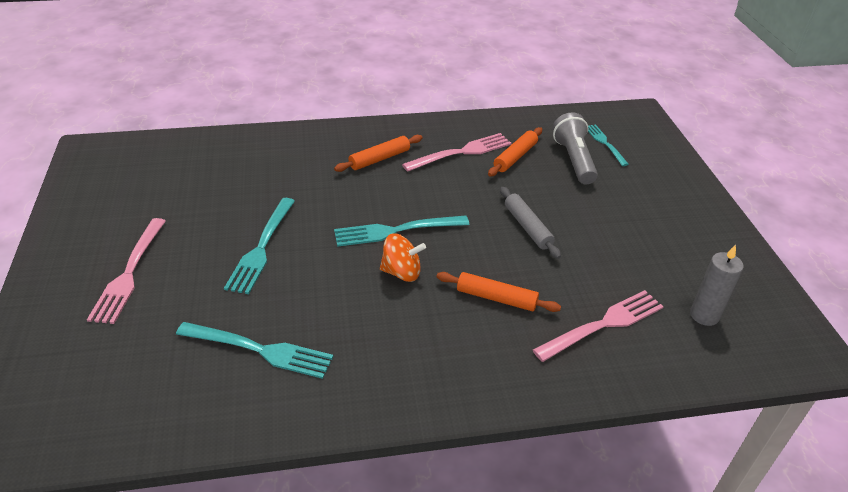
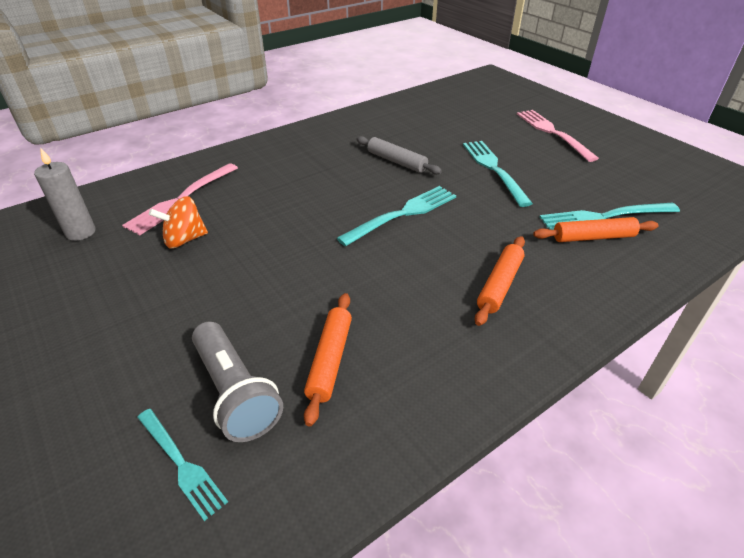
camera: 155 degrees right, 0 degrees up
turquoise fork [176,322,334,379] -> turquoise fork moved to [540,203,680,230]
orange spinning top [380,233,426,282] -> orange spinning top moved to [149,196,208,249]
pink fork [402,133,512,172] -> none
orange rolling pin [436,272,561,312] -> orange rolling pin moved to [533,217,659,242]
grey rolling pin [500,187,561,259] -> grey rolling pin moved to [356,136,442,175]

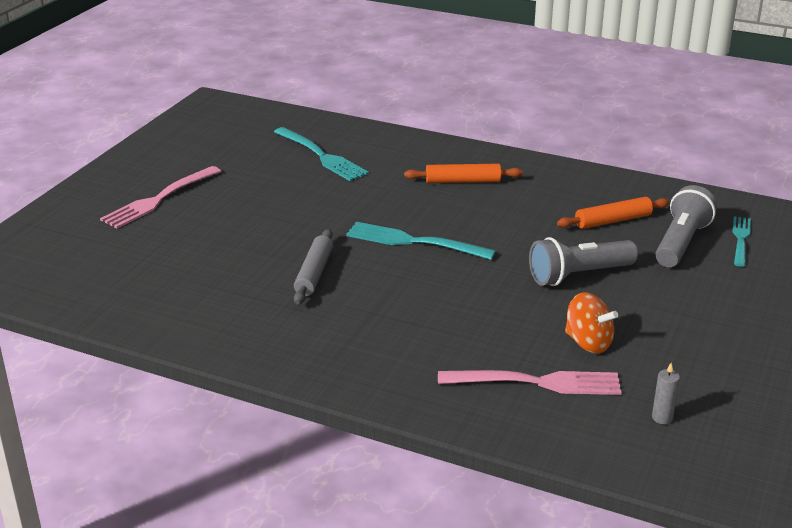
camera: 120 degrees left, 10 degrees down
grey candle [34,147,96,241] -> grey candle [652,363,680,424], size x0.58
turquoise fork [463,141,533,207] -> none
orange rolling pin [533,217,659,242] -> none
none -> grey flashlight [529,237,638,286]

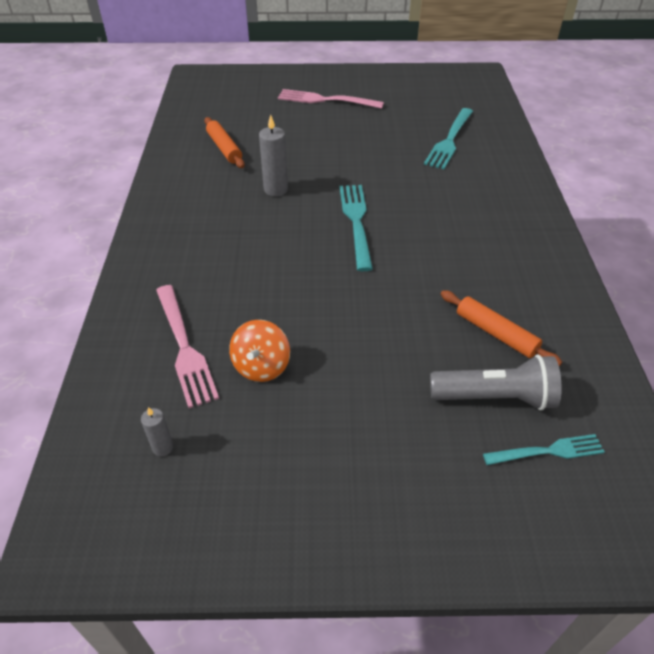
camera: 65 degrees right, 15 degrees up
grey rolling pin [294,229,333,305] -> grey candle [259,115,288,196]
orange rolling pin [404,164,523,183] -> orange rolling pin moved to [204,117,245,168]
grey flashlight [529,237,638,286] -> none

